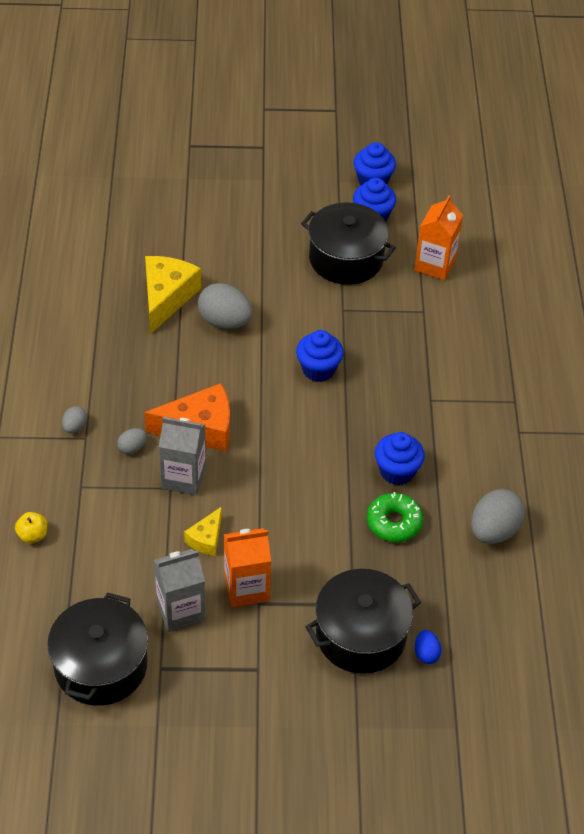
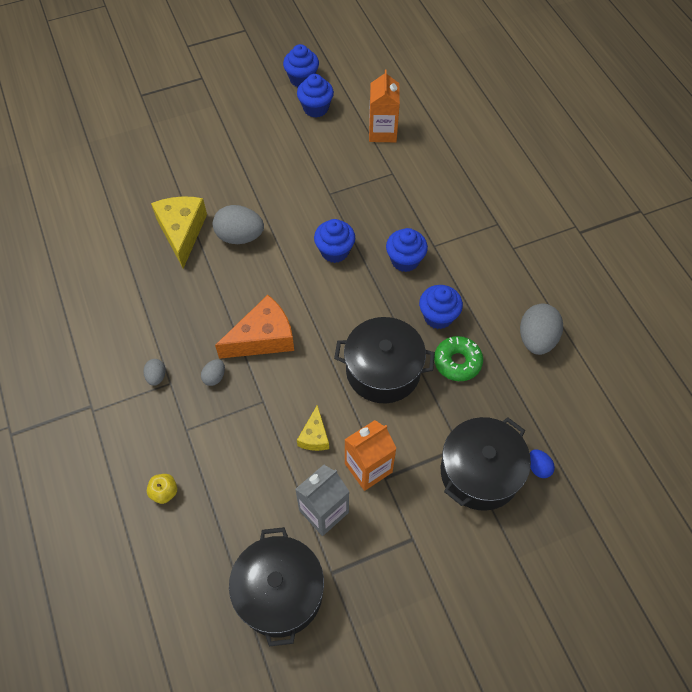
camera: 20 degrees left, 10 degrees up
grey carton [159,417,206,495] -> none
black pot [301,202,396,285] -> black pot moved to [334,317,435,403]
none -> blue cupcake [386,228,428,272]

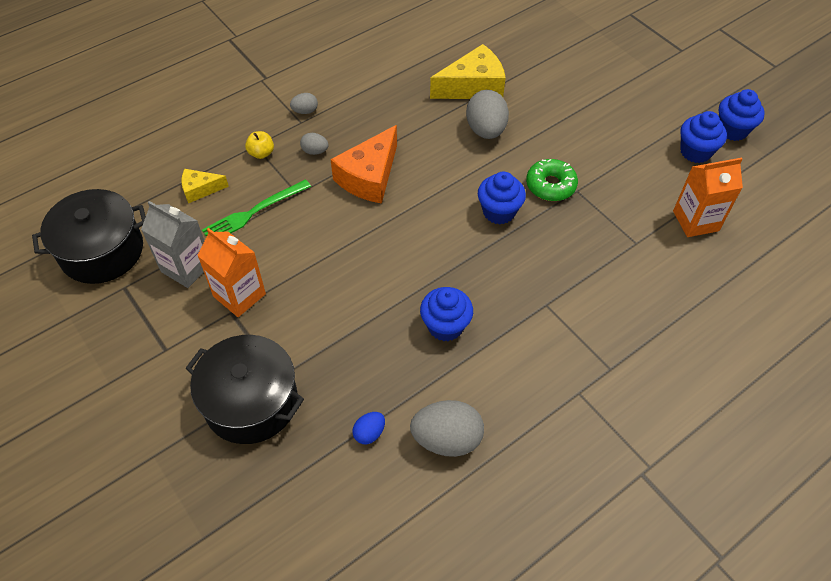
camera: 75 degrees right, 5 degrees down
yellow apple [147,474,177,504] -> yellow apple moved to [245,131,274,159]
orange cheese [215,295,294,359] -> orange cheese turned 75 degrees clockwise [331,125,397,204]
yellow cheese [297,405,329,451] -> yellow cheese moved to [182,169,229,203]
black pot [334,317,435,403] -> none
blue cupcake [386,228,428,272] -> none
green donut [434,336,483,381] -> green donut moved to [526,159,578,201]
blue egg [530,450,555,478] -> blue egg moved to [353,412,385,444]
none -> green fork [202,179,311,236]

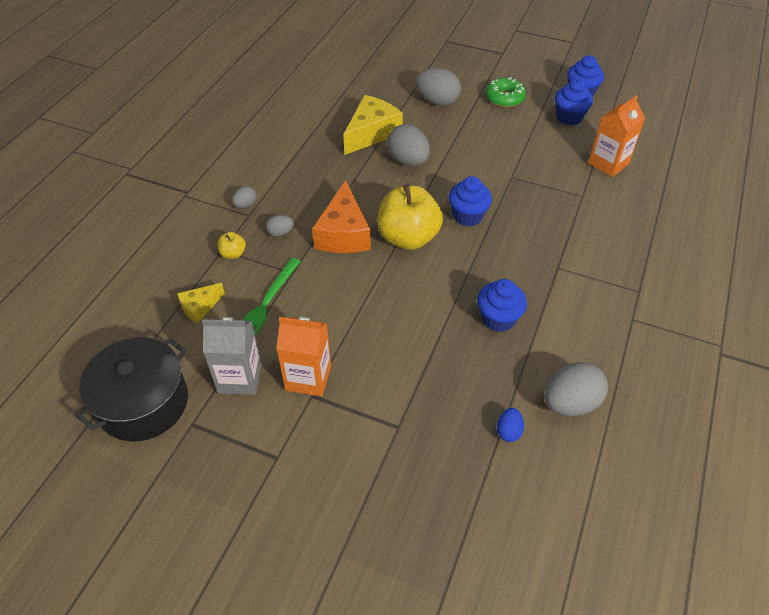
camera: 30 degrees left, 5 degrees down
black pot [186,335,304,444] -> none
green donut [526,159,578,201] -> green donut moved to [485,77,526,107]
none -> yellow apple [377,184,443,250]
none -> grey egg [416,68,461,106]

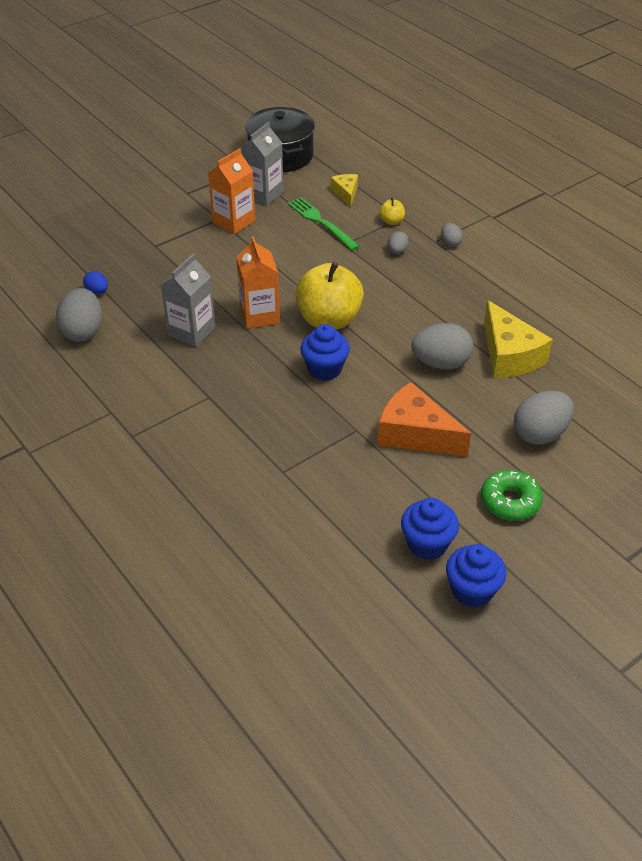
camera: 120 degrees right, 5 degrees down
orange cheese [312,180,371,253] -> orange cheese moved to [378,382,471,457]
blue cupcake [477,279,527,332] -> grey carton [161,253,215,347]
orange carton [588,95,645,177] -> orange carton moved to [237,237,280,329]

